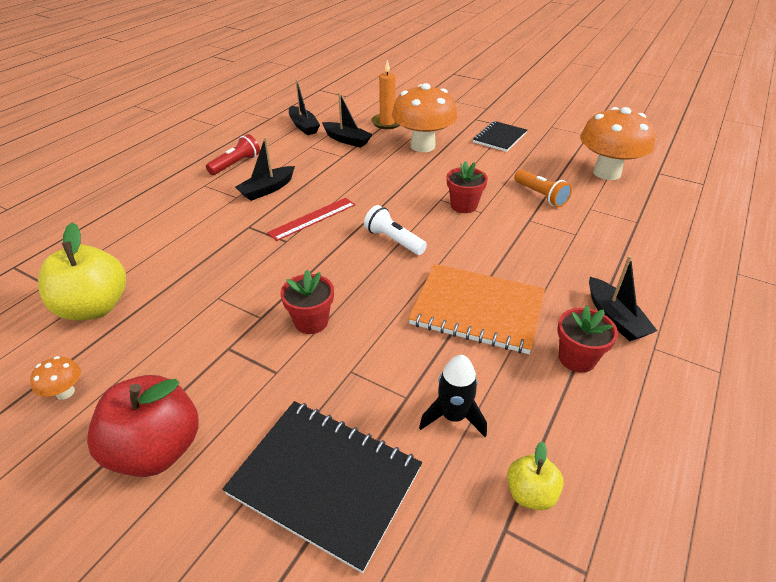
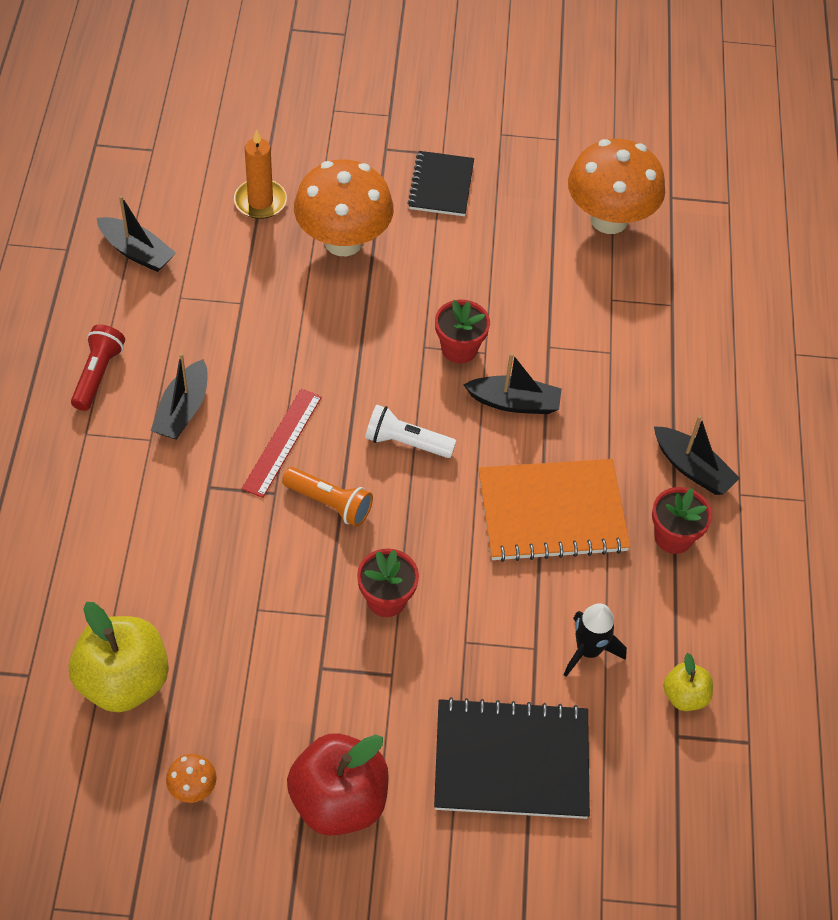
camera: 30 degrees left, 15 degrees up
black boat [322,92,373,148] -> black boat moved to [463,353,562,414]
orange flashlight [514,169,572,207] -> orange flashlight moved to [282,467,373,527]

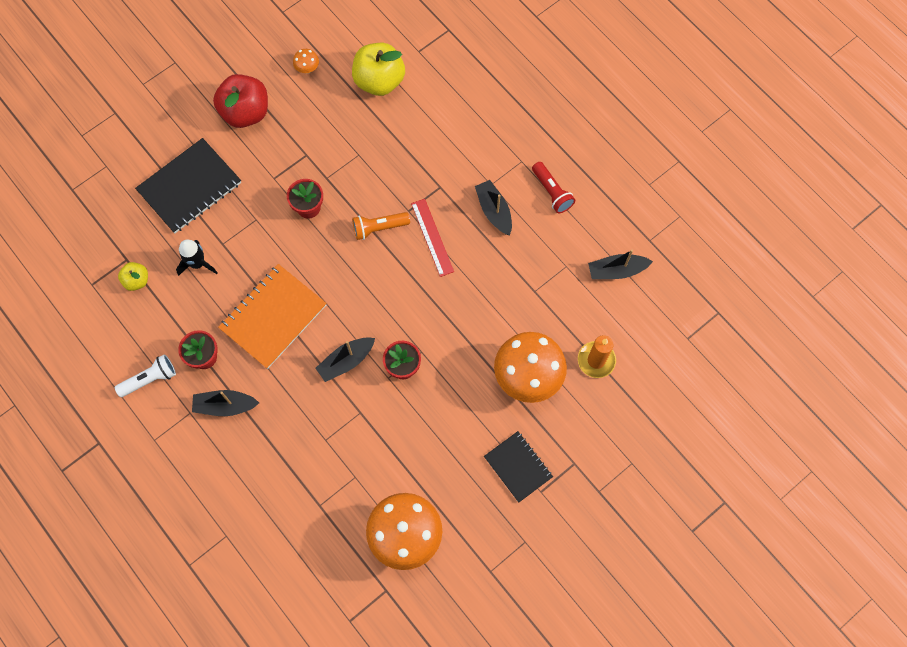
camera: 140 degrees right, 15 degrees up
white flashlight [365,404,456,458] -> white flashlight moved to [115,354,176,397]

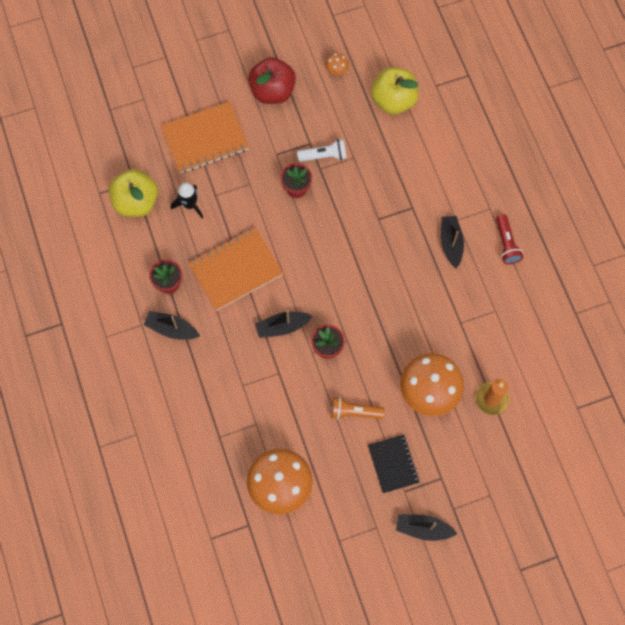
camera: 20 degrees right, 0 degrees up
white flashlight [115,354,176,397] -> white flashlight moved to [297,139,347,162]
yellow apple [118,262,148,291] -> yellow apple [109,169,158,217], size x1.94
black notebook [135,138,241,233] -> orange notebook [161,101,249,174]
orange flashlight [352,212,410,240] -> orange flashlight moved to [331,397,384,420]
red ruler [411,199,454,277] -> none
black boat [588,249,653,279] -> black boat moved to [396,514,457,541]

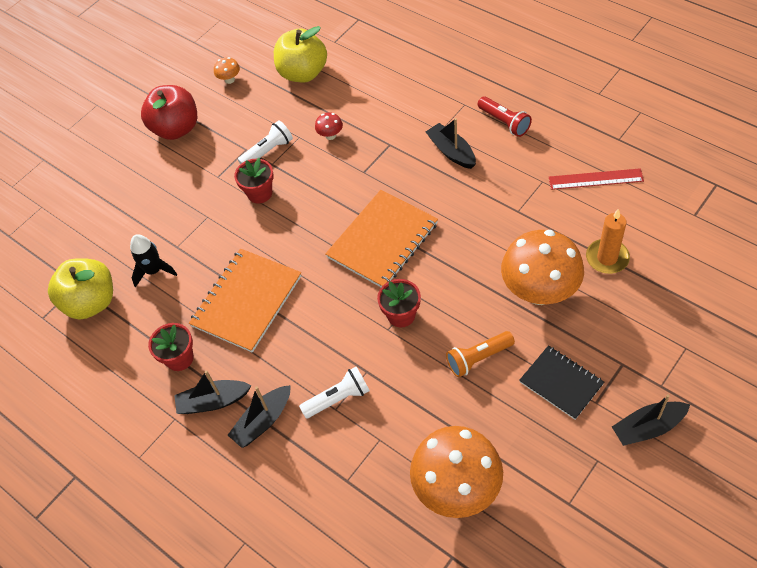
camera: 25 degrees left, 15 degrees down
orange notebook [161,101,249,174] -> orange notebook moved to [325,190,438,287]
black boat [255,310,312,338] -> black boat moved to [228,385,291,448]
none -> white flashlight [299,367,370,418]
none -> red mushroom [315,112,343,140]
none -> red ruler [549,168,644,190]

